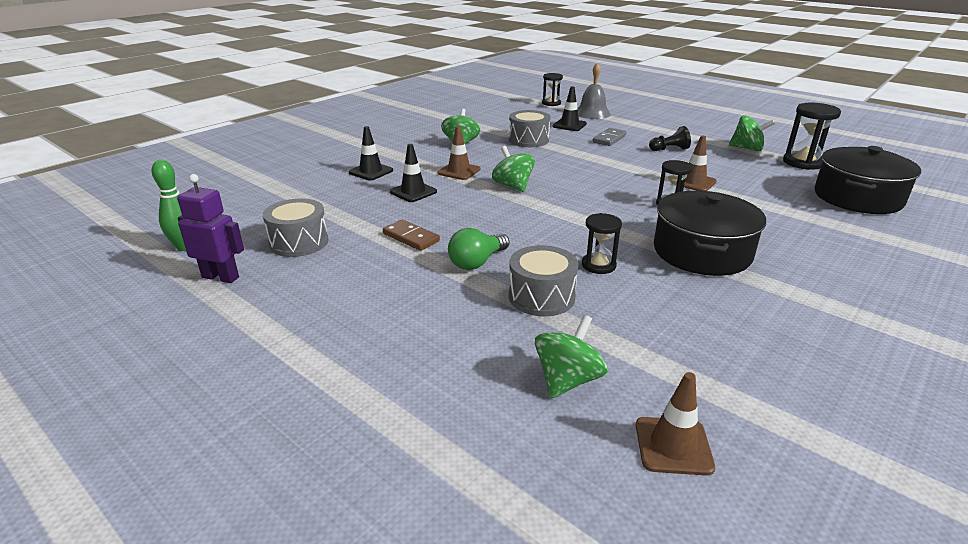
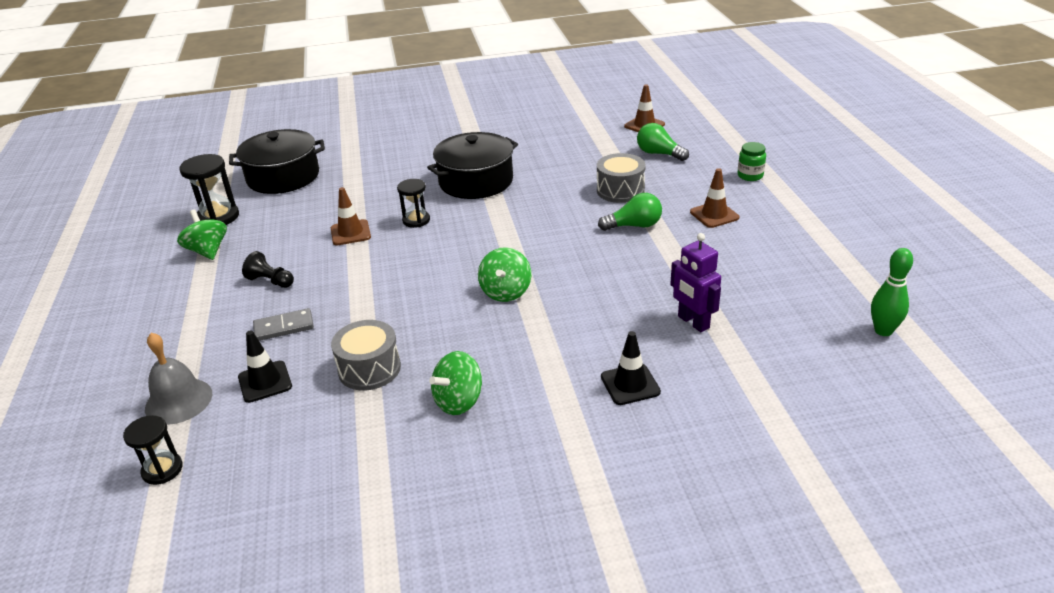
camera: 140 degrees left, 5 degrees up
purple robot [177,174,244,283] -> purple robot moved to [670,233,721,332]
grey drum [263,198,329,257] -> none
brown domino [383,220,440,251] -> none
black traffic cone [390,144,437,202] -> none
brown traffic cone [438,126,480,180] -> brown traffic cone moved to [690,168,739,228]
green spinning top [535,315,608,398] -> green light bulb [637,123,689,161]
black hourglass [582,213,622,274] -> none
none -> green jar [737,142,766,181]

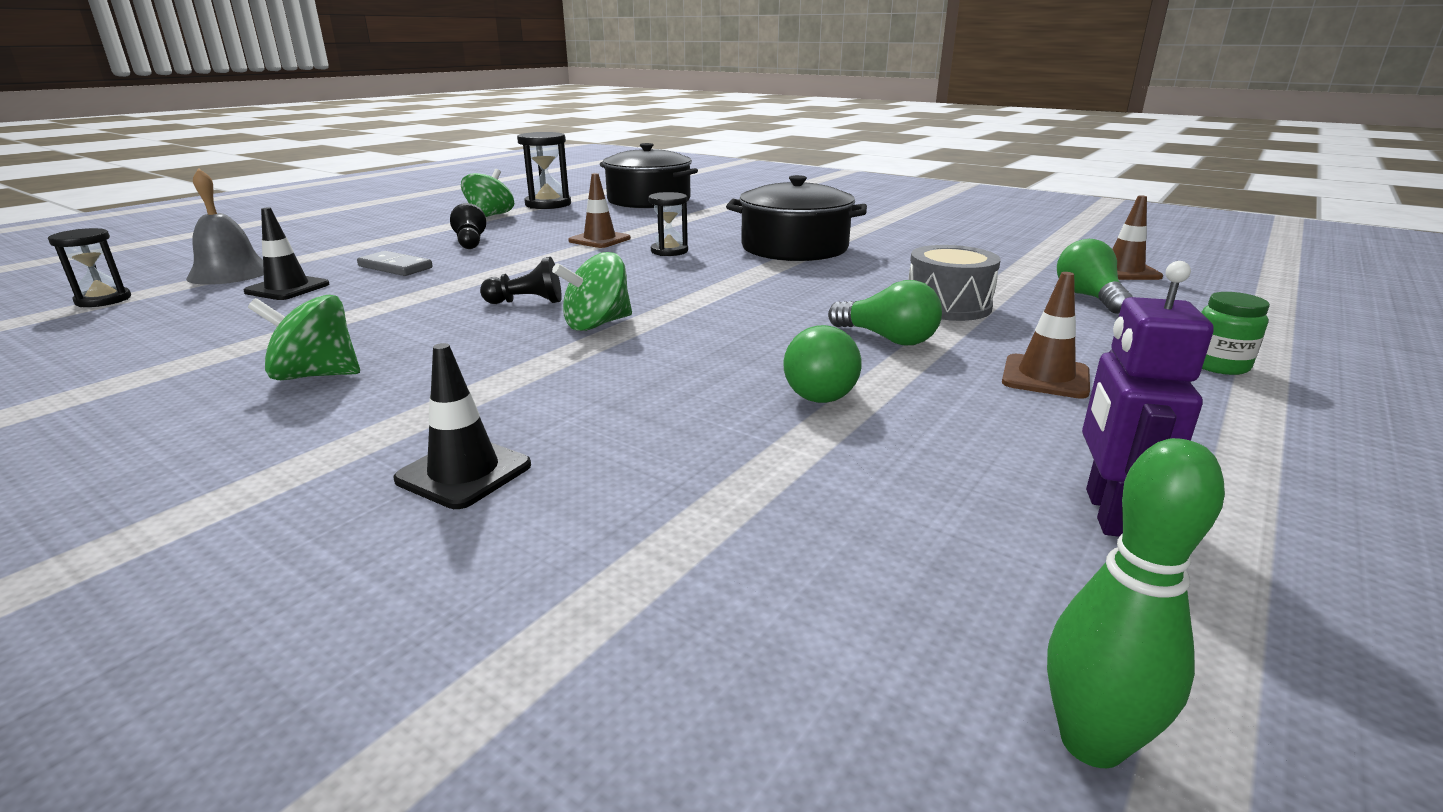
camera: 45 degrees right, 10 degrees down
grey drum [331,320,401,390] -> none
purple robot [670,233,721,332] -> purple robot moved to [1082,261,1214,537]
none -> black pawn [480,257,562,304]
none -> green light bulb [783,325,862,403]

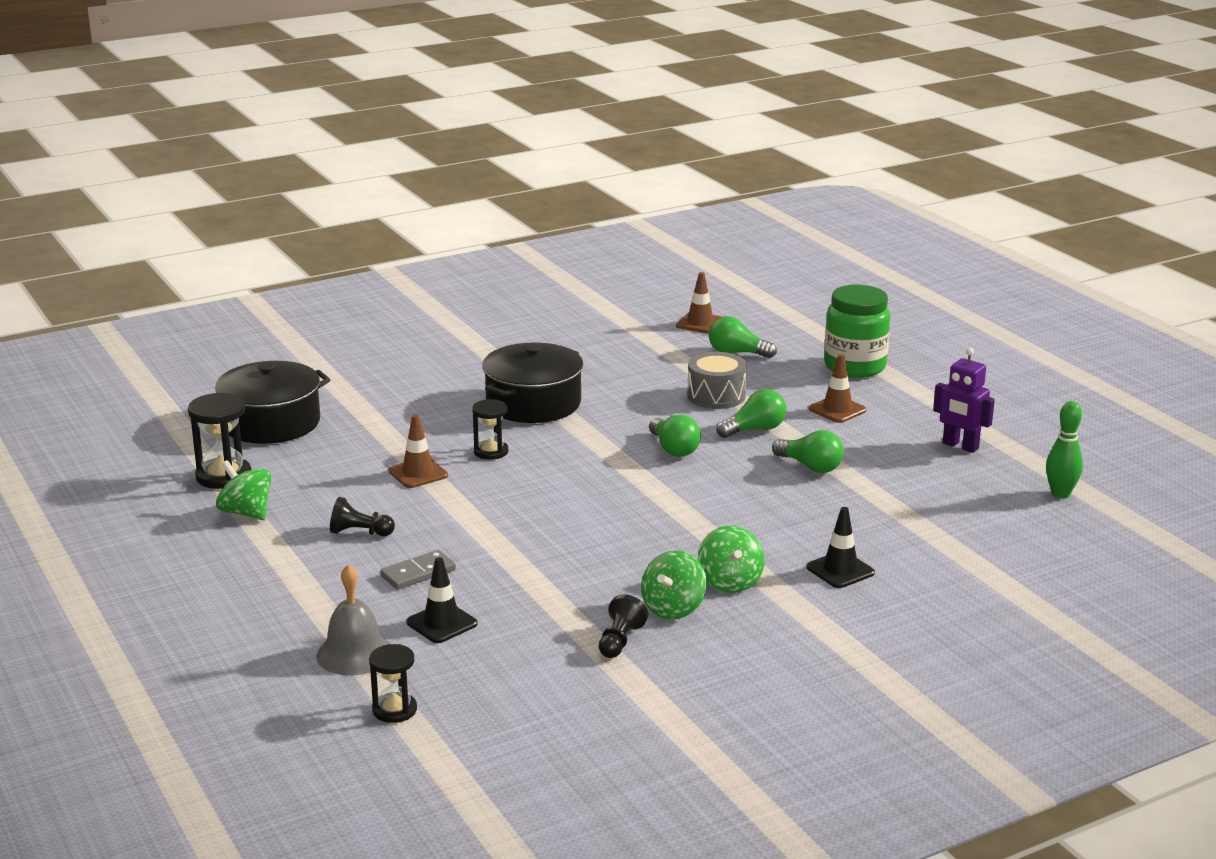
camera: 65 degrees left, 0 degrees up
black pawn [480,257,562,304] -> black pawn moved to [599,594,648,658]
green spinning top [552,252,632,331] -> green spinning top moved to [698,526,764,593]
green jar [1201,292,1270,375] -> green jar [824,285,891,378], size x2.04
none -> green light bulb [649,415,701,457]

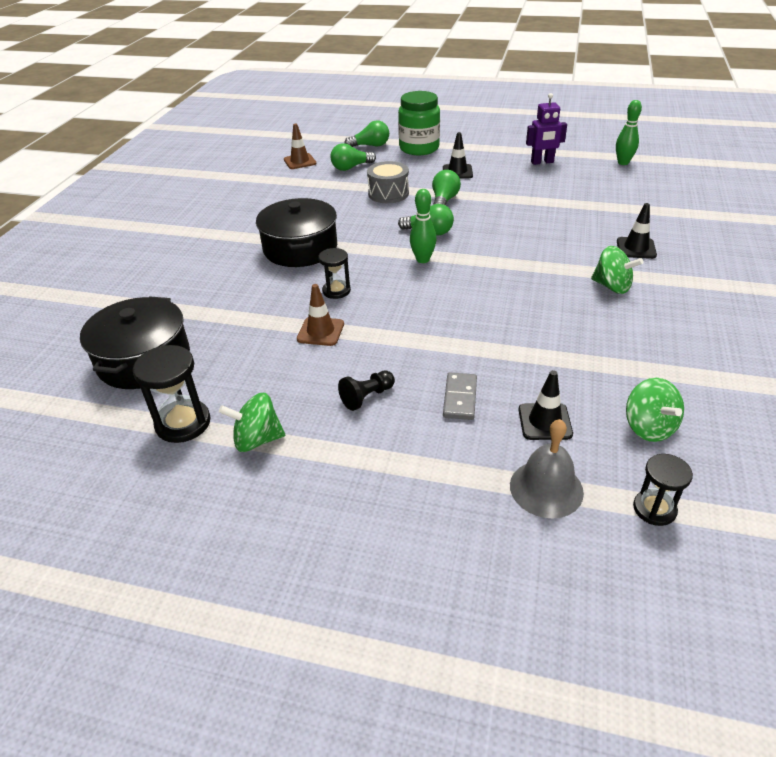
camera: 45 degrees left, 15 degrees up
black pawn [599,594,648,658] -> none
green spinning top [641,551,707,619] -> green spinning top moved to [626,378,684,442]
green light bulb [772,430,844,473] -> green light bulb moved to [345,120,389,147]
brown traffic cone [809,354,867,423] -> black traffic cone [443,132,473,179]
none -> green bowling pin [410,189,437,263]

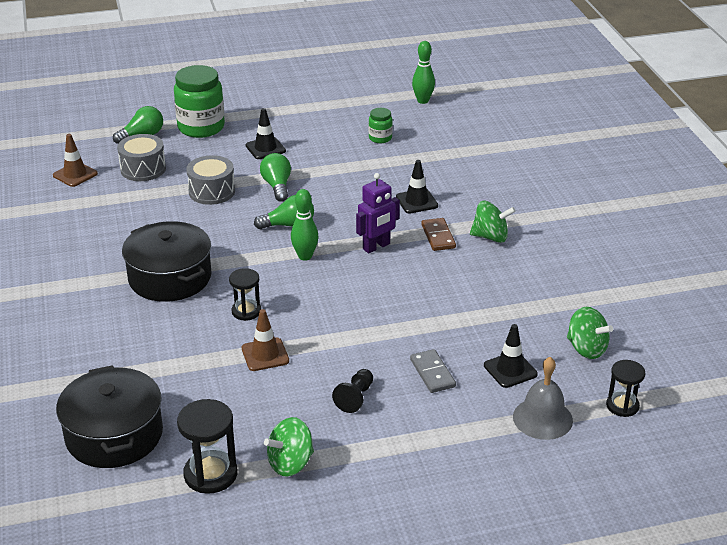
camera: 30 degrees left, 5 degrees down
green light bulb [331,143,376,171] -> grey drum [117,134,166,181]
purple robot [526,93,567,165] -> purple robot moved to [356,173,400,253]
black traffic cone [617,203,657,259] -> black traffic cone moved to [396,160,438,214]
none -> green jar [369,108,393,143]
none -> brown domino [421,218,456,251]

